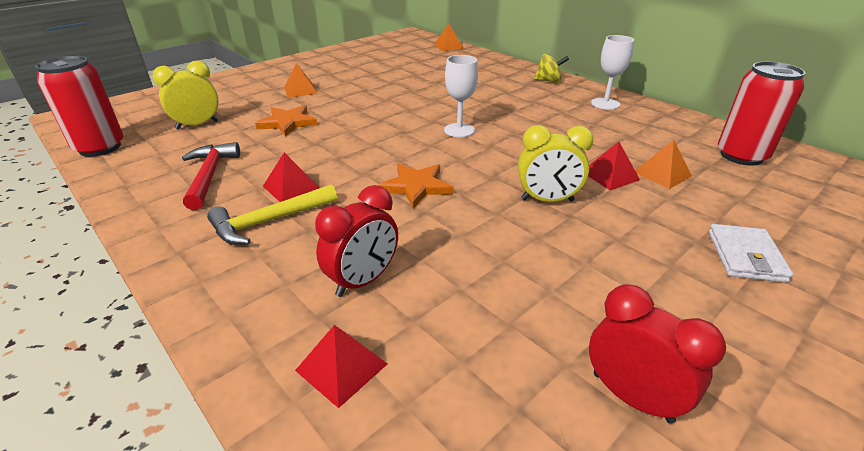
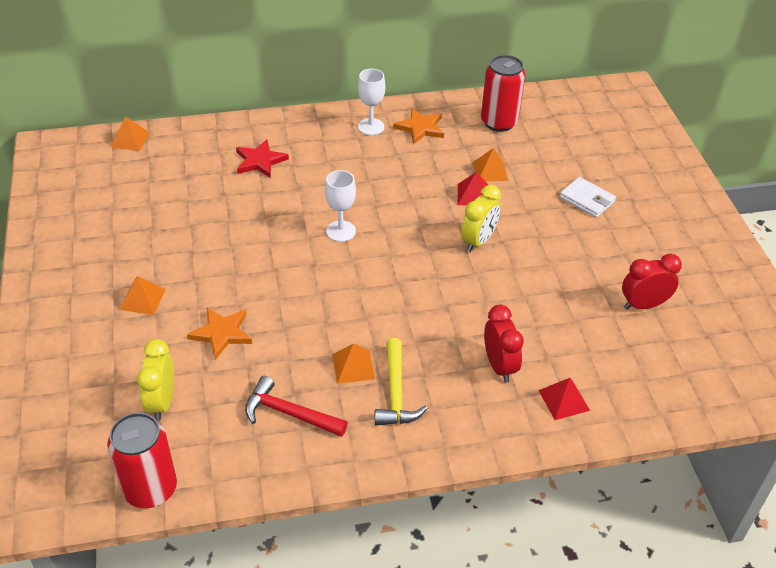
camera: 60 degrees left, 10 degrees up
red pyramid [263,152,319,202] -> orange pyramid [332,344,375,384]
orange star [378,163,453,209] -> orange star moved to [393,108,444,145]
yellow spinning top [534,54,569,83] -> none
none -> red star [236,139,289,178]

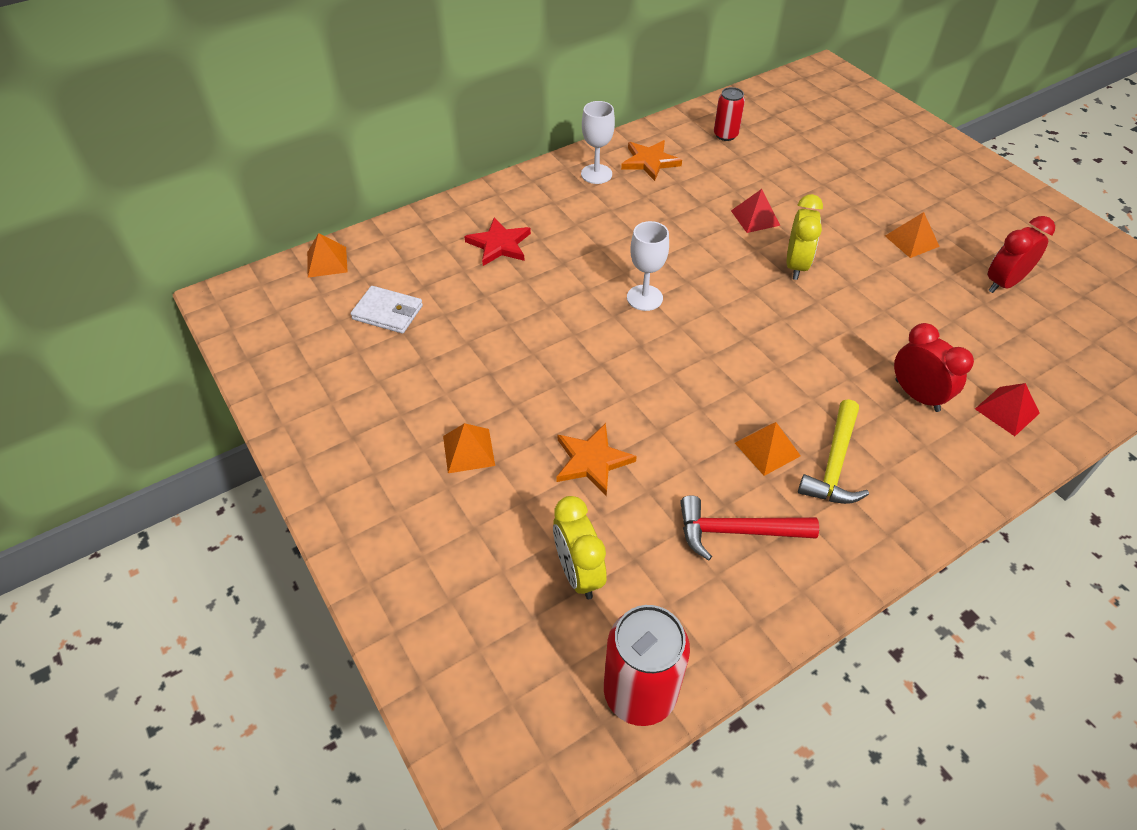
camera: 20 degrees left, 5 degrees up
yellow hammer [375,338,428,425] -> yellow hammer turned 45 degrees clockwise [798,399,869,504]
orange pyramid [473,148,509,182] -> orange pyramid moved to [885,212,940,258]
red can [481,55,526,132] -> red can [714,87,745,141], size x0.59
white wallet [560,177,616,218] -> white wallet moved to [351,286,423,334]

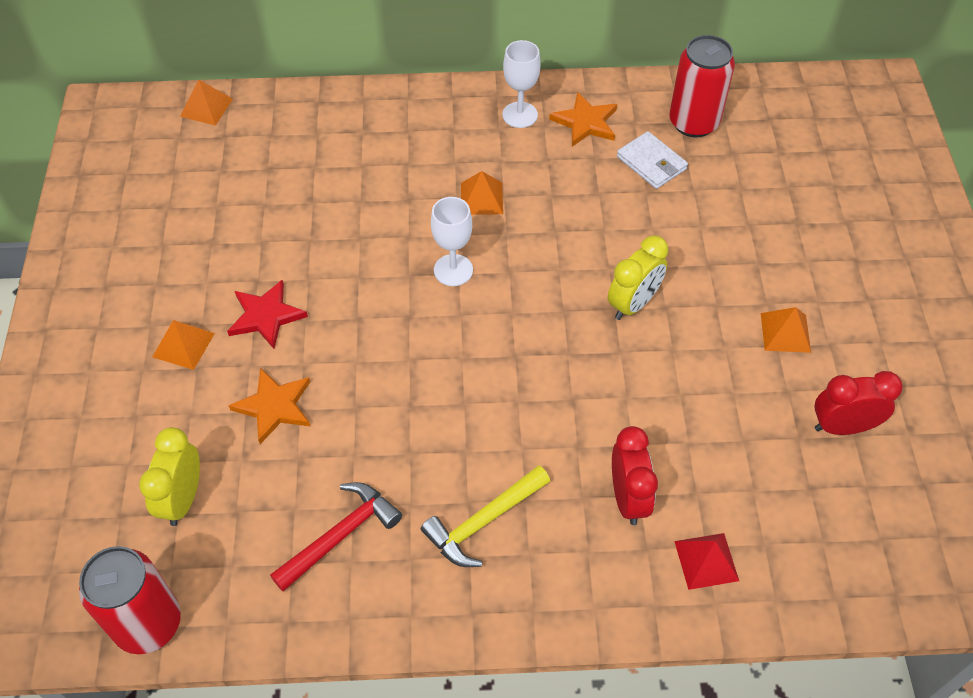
camera: 30 degrees right, 5 degrees up
white wallet [351,286,423,334] -> white wallet moved to [617,131,688,189]
red star [464,217,531,266] -> red star moved to [227,280,308,349]
red hammer [680,495,819,561] -> red hammer turned 105 degrees clockwise [270,482,402,592]
red can [714,87,745,141] -> red can [669,35,735,138], size x1.70
red pyramid [731,189,781,233] -> none
orange pyramid [735,422,801,476] -> orange pyramid moved to [461,171,503,215]

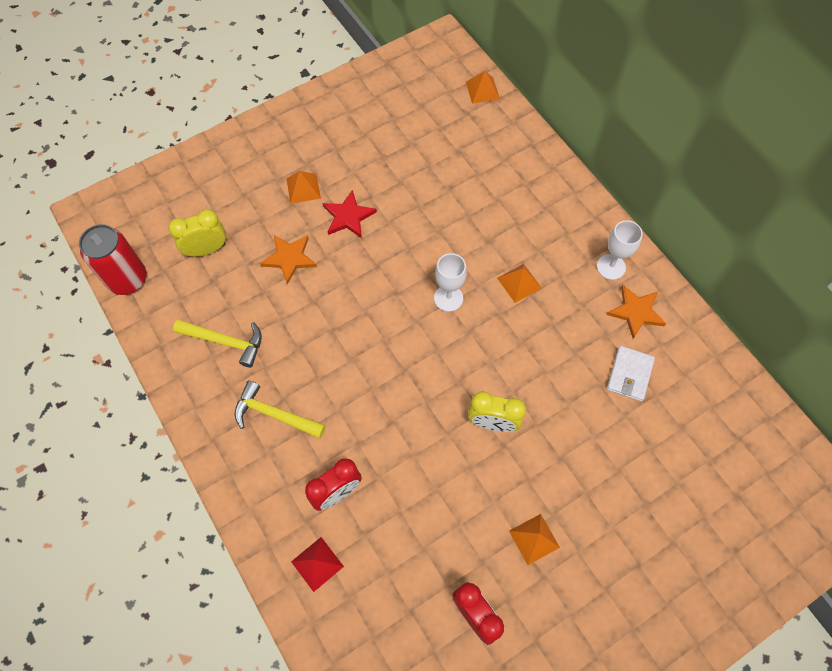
camera: 60 degrees right, 10 degrees up
red hammer [270,482,402,592] -> yellow hammer [173,320,262,368]
red can [669,35,735,138] -> none

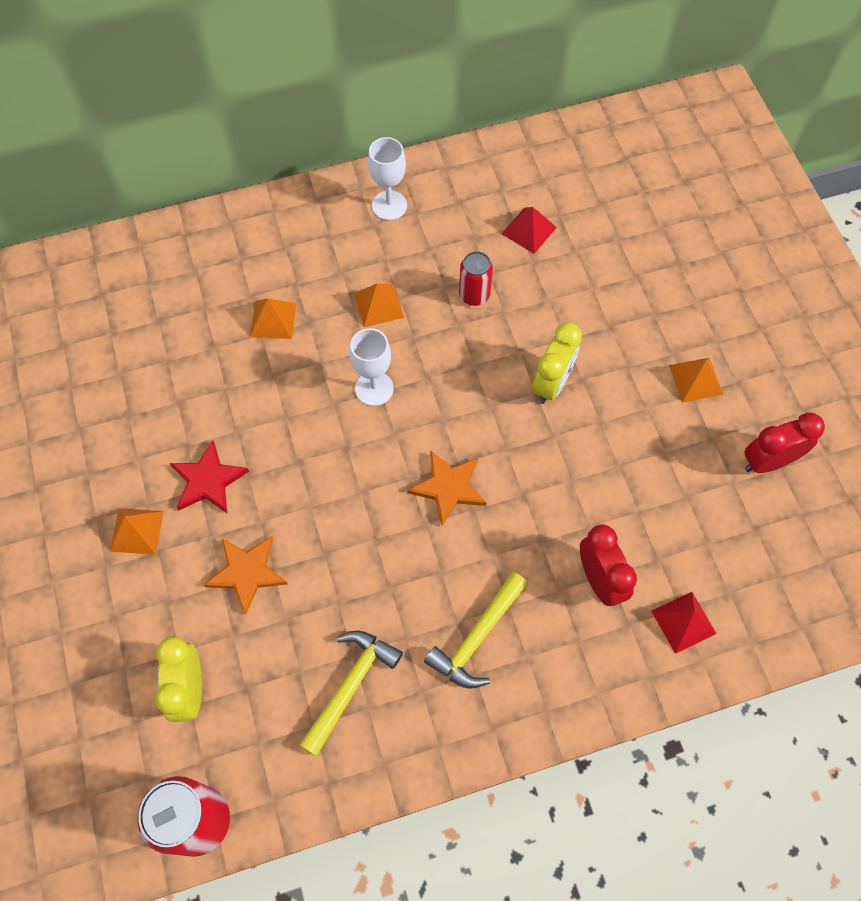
camera: 75 degrees left, 0 degrees up
orange pyramid [466,71,500,104] -> orange pyramid moved to [250,298,297,339]
orange star [606,285,666,339] -> orange star moved to [407,450,486,525]
white wallet [607,346,655,401] -> red pyramid [502,207,557,254]
none -> red can [459,251,493,306]

